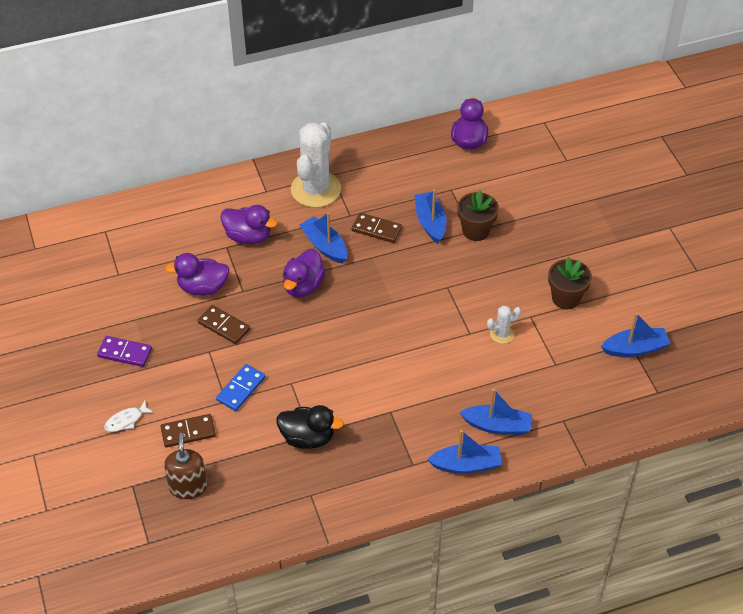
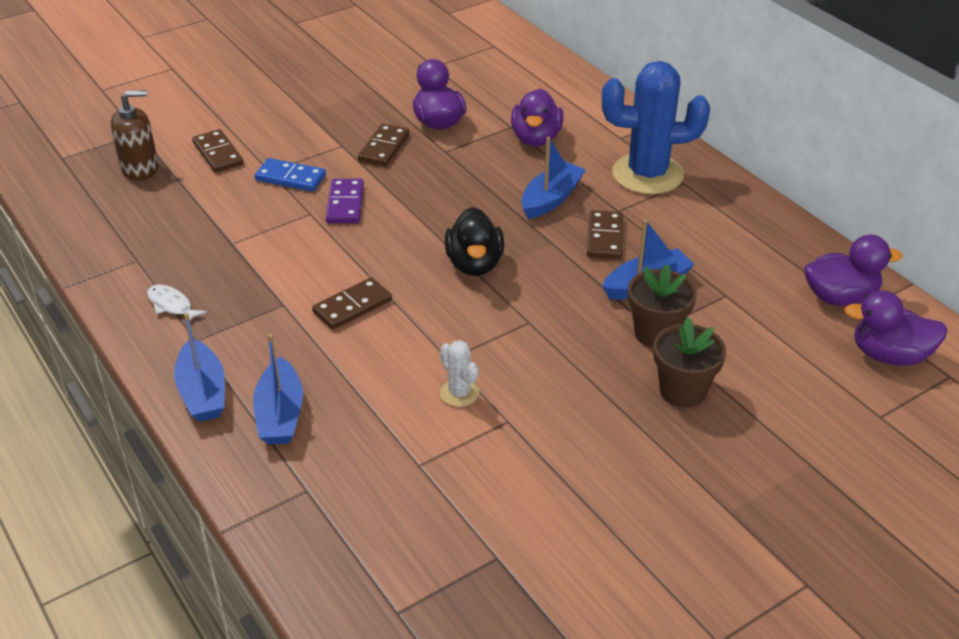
camera: 75 degrees right, 10 degrees down
purple domino [97,336,152,367] -> purple domino moved to [326,179,364,223]
white fish [104,401,154,432] -> white fish moved to [147,284,207,321]
black duck [276,405,344,449] -> black duck moved to [445,207,504,276]
purple duck [283,249,326,297] -> purple duck moved to [844,290,947,366]
white cactus [291,122,341,208] -> blue cactus [602,61,710,195]
brown flower pot [548,257,592,309] -> brown flower pot moved to [653,317,726,408]
blue boat [601,313,670,357] -> none
none -> brown domino [312,277,392,330]

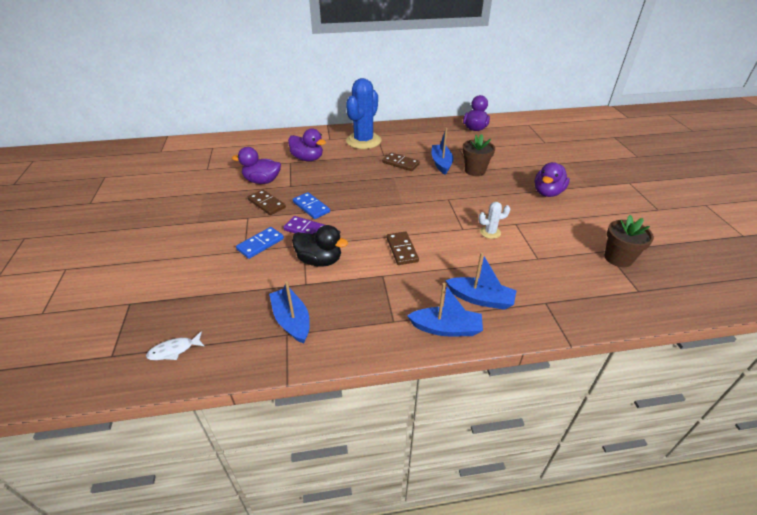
camera: 65 degrees left, 0 degrees up
brown soap dispenser [111,90,159,180] -> none
white fish [147,284,207,321] -> white fish moved to [146,332,204,360]
brown domino [192,129,244,173] -> none
black duck [445,207,504,276] -> black duck moved to [292,225,348,267]
blue boat [521,137,586,219] -> blue boat moved to [269,281,310,344]
brown flower pot [653,317,726,408] -> brown flower pot moved to [604,215,654,267]
purple duck [844,290,947,366] -> purple duck moved to [535,162,570,197]
none -> blue domino [293,192,330,219]

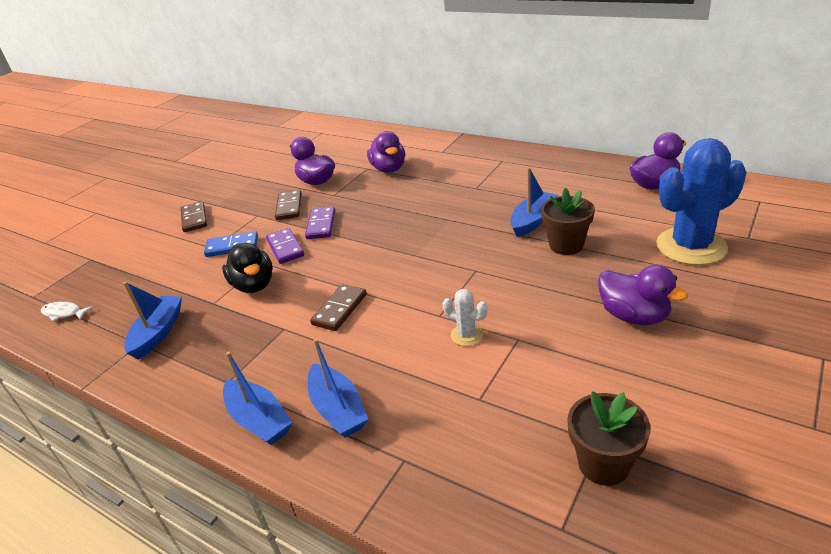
camera: 45 degrees right, 5 degrees down
blue domino [293,192,330,219] -> purple domino [305,207,335,239]
blue cactus [346,78,381,149] -> blue cactus moved to [656,138,747,265]
brown domino [382,153,420,171] -> brown domino moved to [181,201,207,232]
purple duck [535,162,570,197] -> purple duck turned 120 degrees counterclockwise [598,265,688,325]

